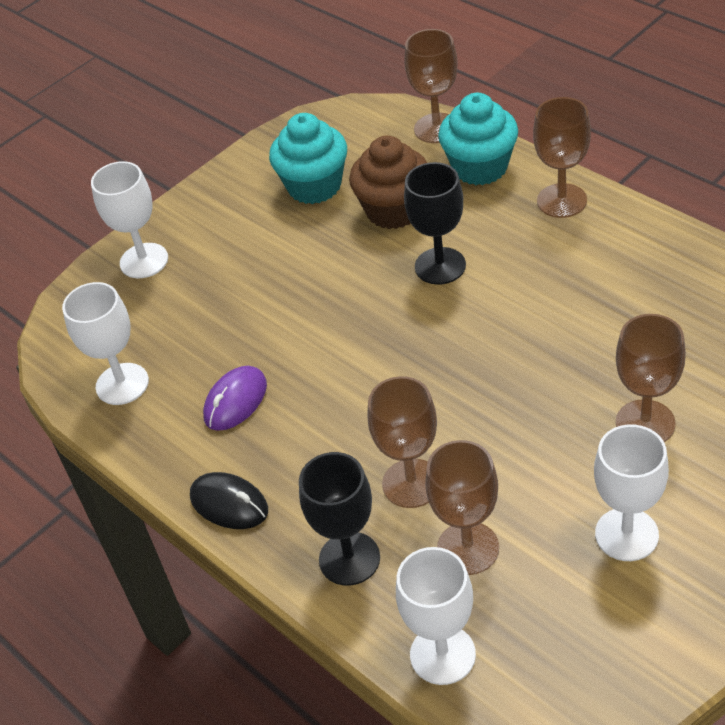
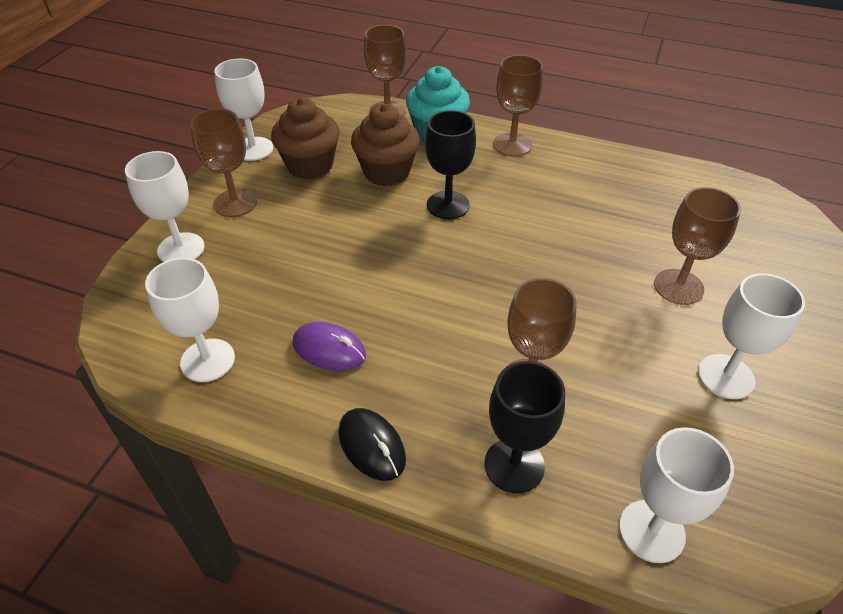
camera: 30 degrees left, 0 degrees up
black mouse [190,472,268,529] -> black mouse turned 45 degrees clockwise [338,408,406,481]
purple mouse [203,366,267,431] -> purple mouse turned 75 degrees counterclockwise [293,322,366,371]
turquoise cupcake [269,113,347,204] -> brown cupcake [271,98,340,180]
brown goblet [425,440,499,575] -> brown goblet moved to [190,108,257,217]
none -> white goblet [214,58,273,161]

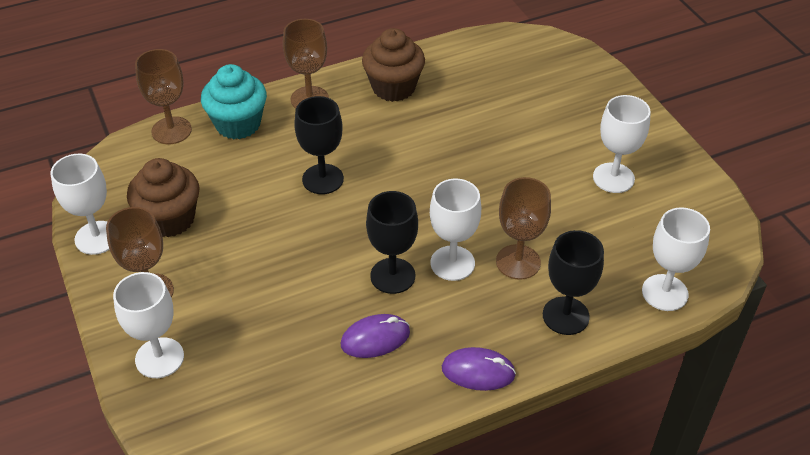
camera: 45 degrees left, 0 degrees up
white goblet [145,258,235,382] -> white goblet moved to [430,178,481,281]
black mouse [338,408,406,481] -> purple mouse [442,347,516,391]
brown cupcake [351,104,420,186] -> brown cupcake moved to [362,28,425,102]
brown goblet [654,187,741,305] -> none
none -> black goblet [366,191,418,294]

